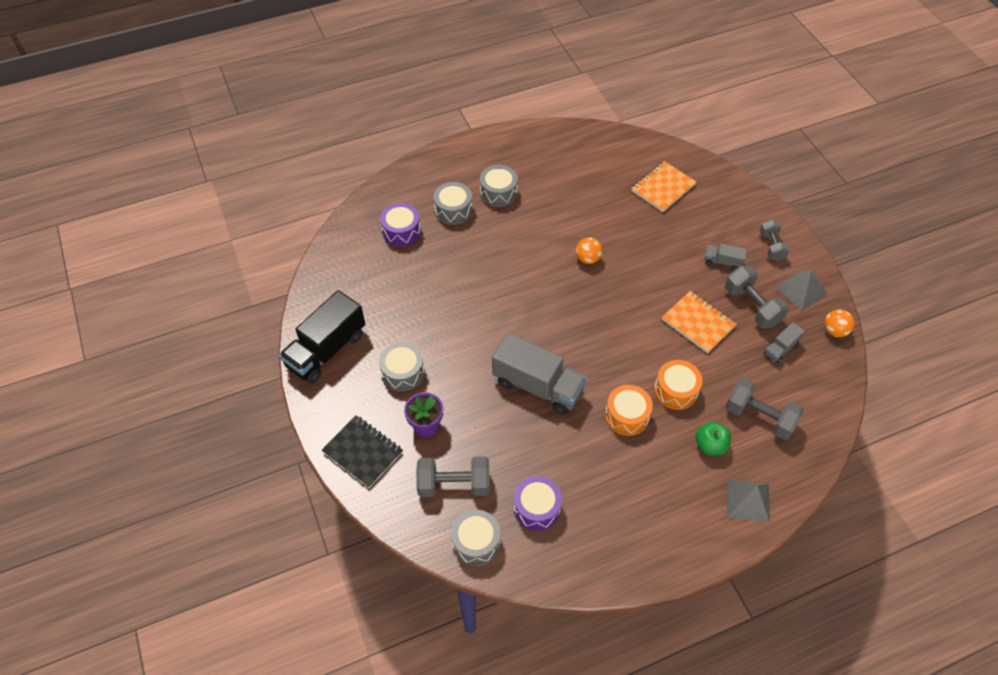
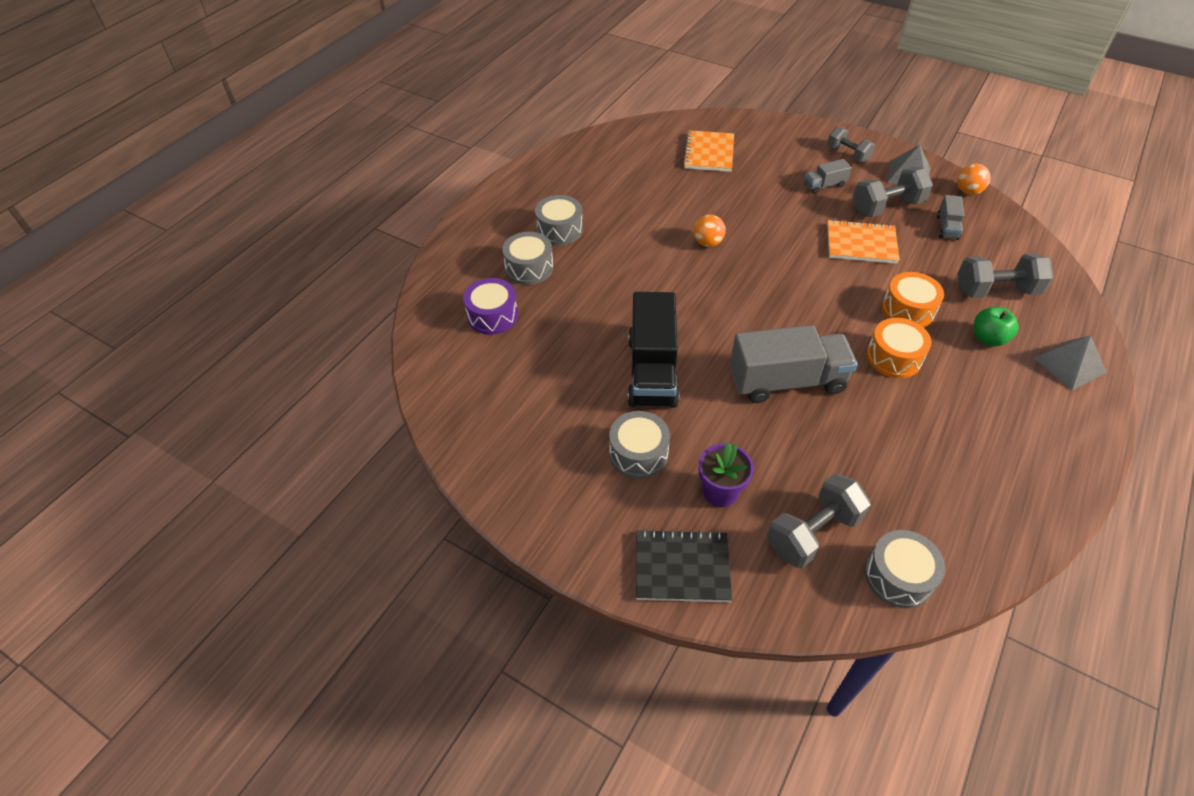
camera: 35 degrees left, 5 degrees down
black truck [279,290,365,384] -> black truck moved to [628,292,680,408]
purple drum [514,476,562,531] -> none
grey dumbbell [725,266,789,329] -> grey dumbbell turned 45 degrees counterclockwise [853,167,933,217]

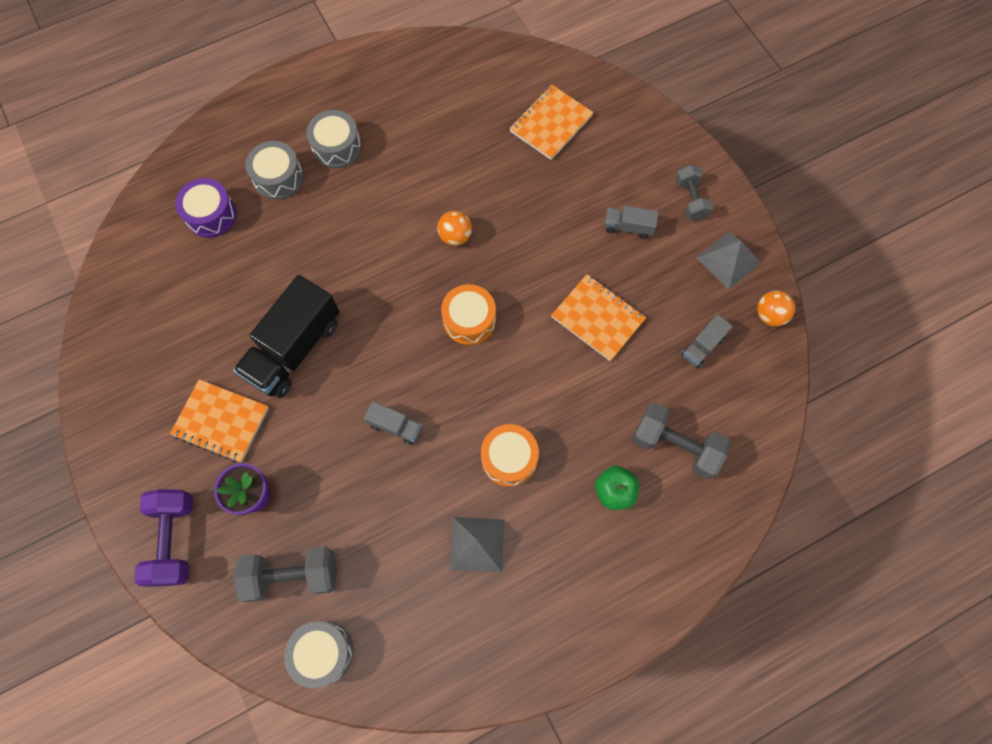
camera: 30 degrees right, 20 degrees up
grey drum [609,411,670,479] -> orange notebook [170,379,269,463]
black notebook [636,529,732,602] -> purple dumbbell [134,489,193,587]
grey truck [730,325,858,403] -> grey truck [364,401,422,445], size x0.47
grey dumbbell [853,167,933,217] -> none
orange drum [882,272,944,328] -> orange drum moved to [441,284,496,345]
grey pyramid [1034,335,1107,391] -> grey pyramid moved to [450,517,504,572]

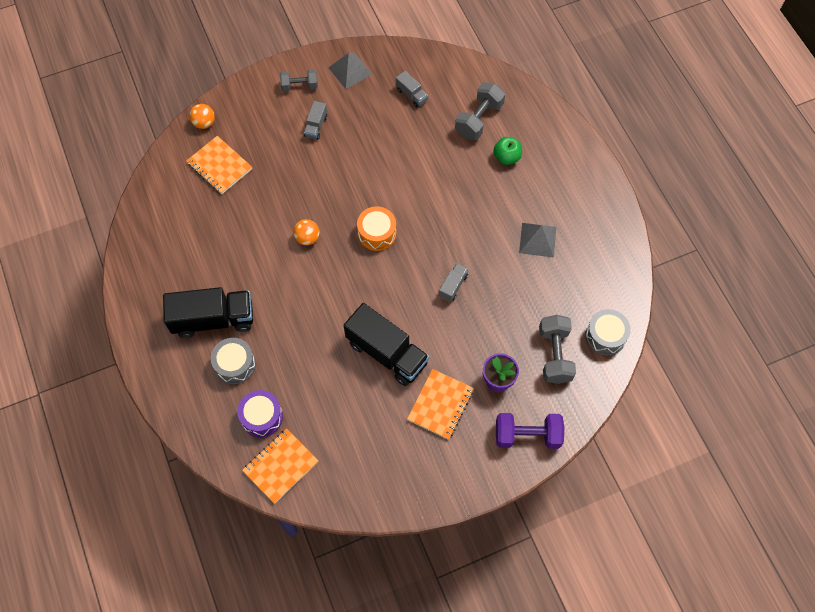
camera: 85 degrees left, 5 degrees down
grey drum [306,110,361,169] -> black truck [163,287,253,338]
orange drum [481,424,539,487] -> none
orange notebook [551,274,646,361] -> orange notebook moved to [242,429,319,504]
orange ball [757,291,795,327] -> orange ball moved to [190,104,215,129]

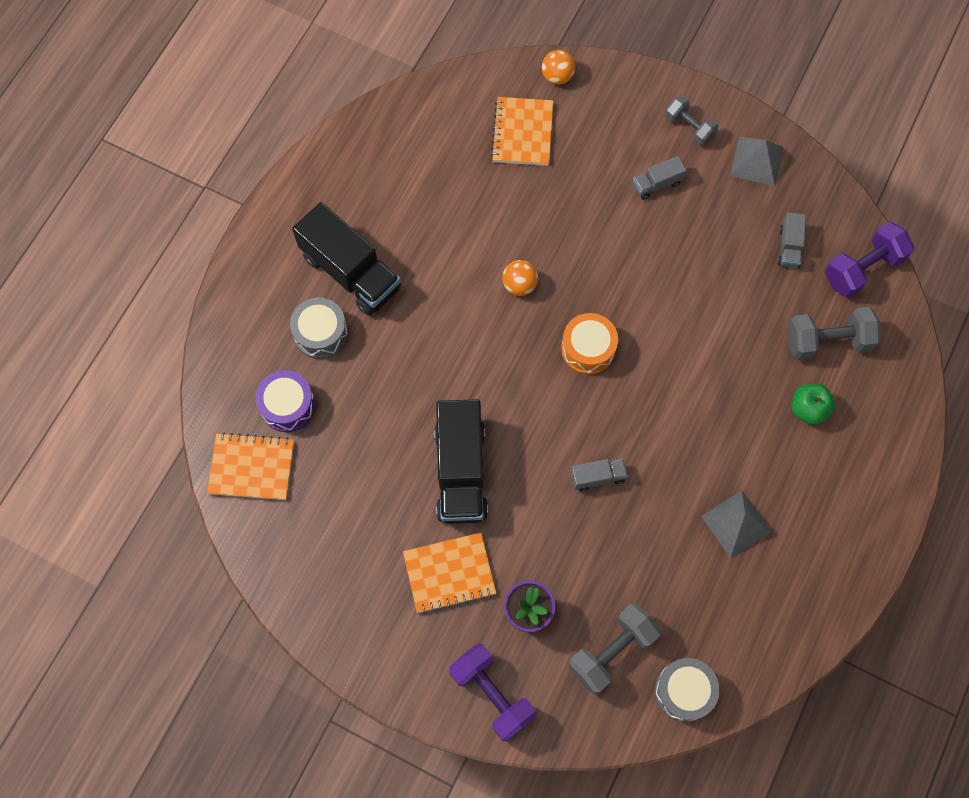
camera: 50 degrees right, 5 degrees up
none -> purple dumbbell [825,222,914,298]

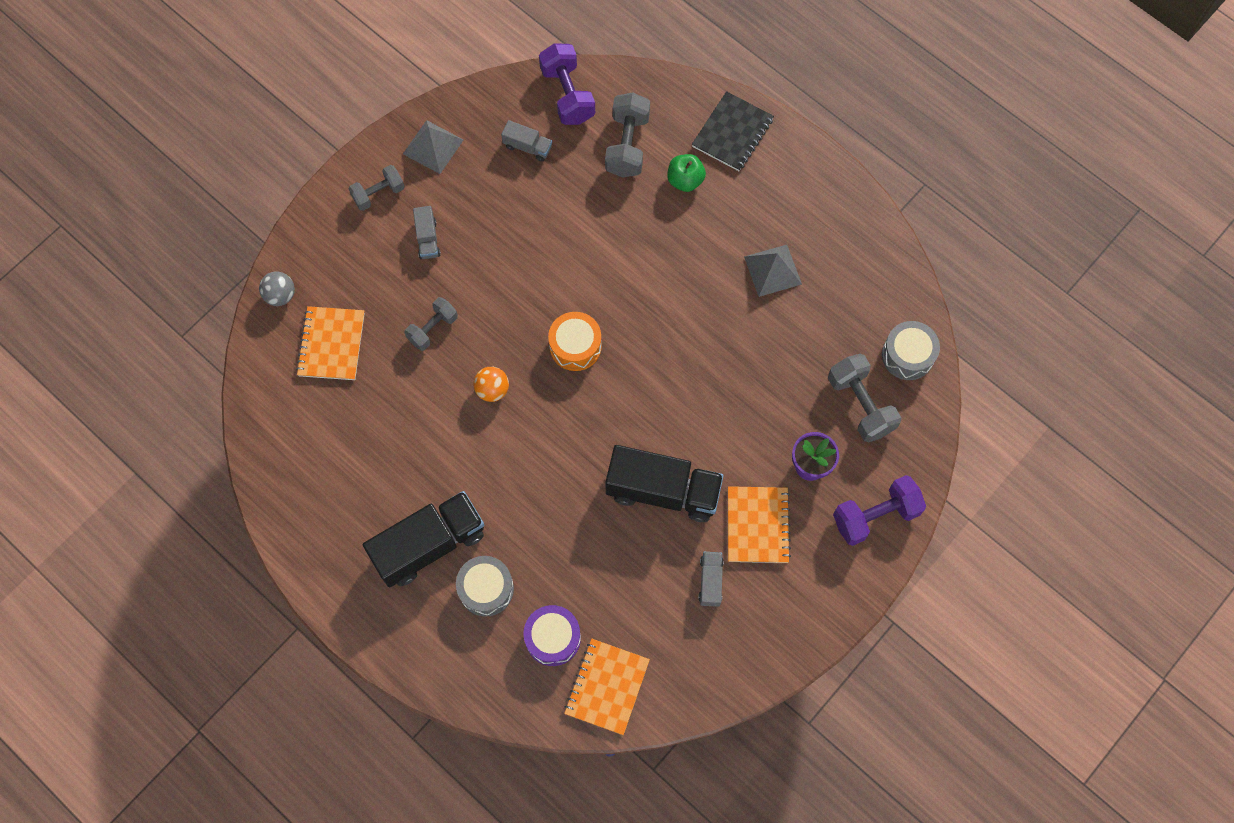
camera: 75 degrees left, 0 degrees up
orange notebook [491,97,553,166] -> orange notebook turned 75 degrees clockwise [296,306,365,380]
orange ball [542,50,575,85] -> grey ball [259,271,295,306]
grey truck [571,458,628,491] -> grey truck moved to [698,552,724,607]
none -> grey dumbbell [405,297,458,351]
none -> black notebook [692,91,774,171]

